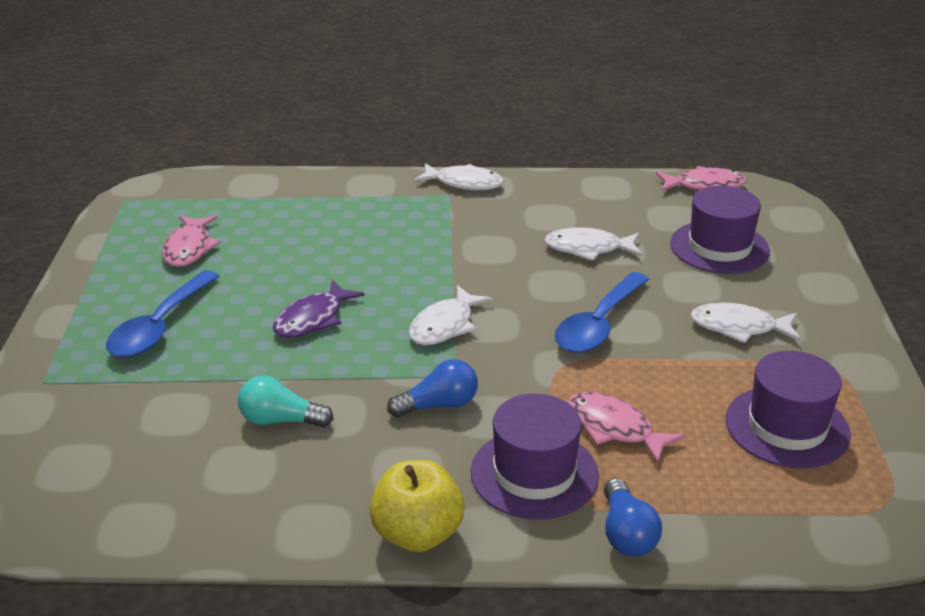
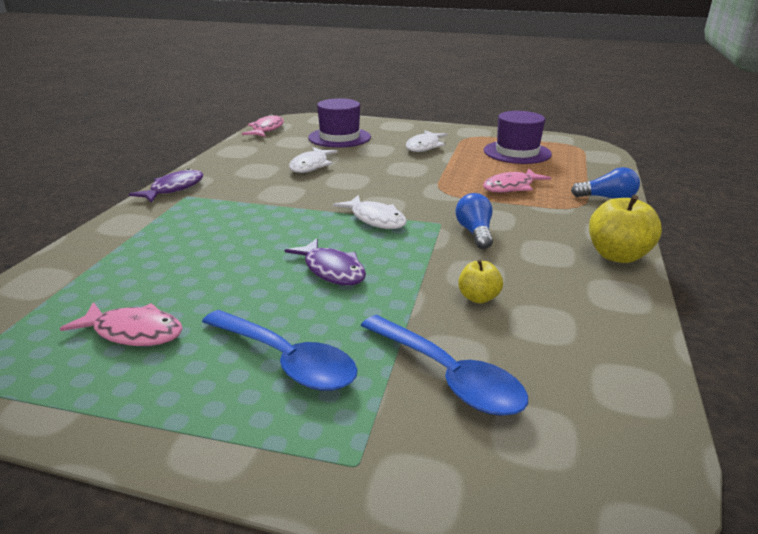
camera: 75 degrees left, 5 degrees down
turquoise light bulb [238,375,334,427] -> yellow apple [458,260,503,304]
white fish [414,163,504,191] -> purple fish [129,168,203,203]
purple hat [470,394,599,520] -> none
blue spoon [554,272,649,353] -> blue spoon moved to [361,315,528,416]

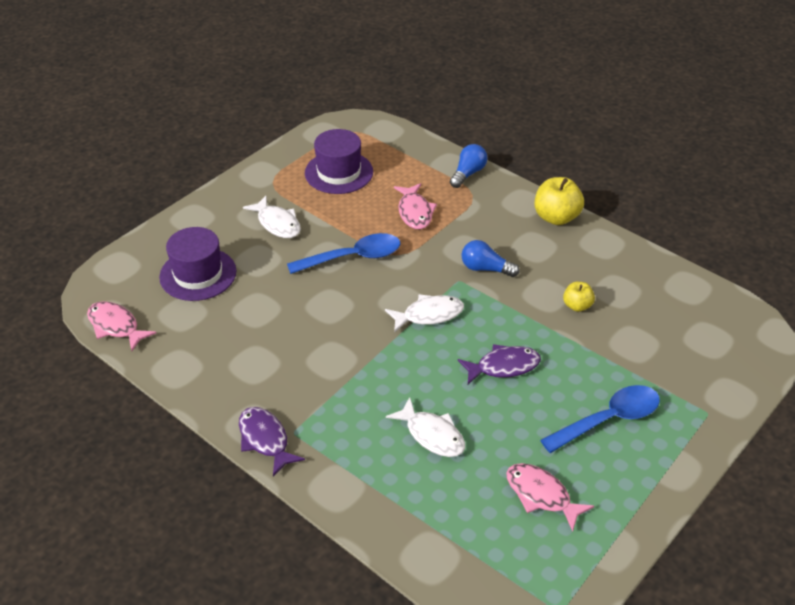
camera: 65 degrees left, 15 degrees up
pink fish [60,302,183,346] -> pink fish turned 90 degrees counterclockwise [506,463,594,531]
white fish [289,147,338,173] -> white fish moved to [386,397,465,457]
blue spoon [361,315,528,416] -> blue spoon moved to [287,233,400,274]

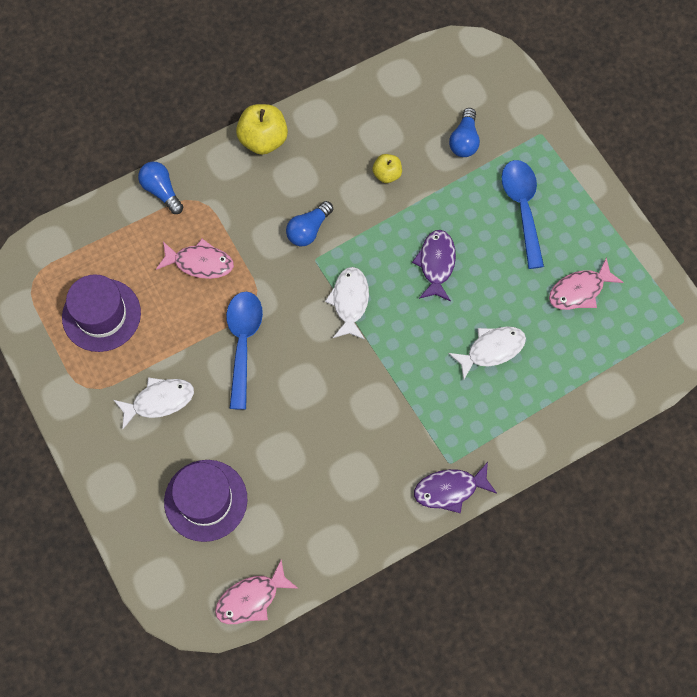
camera: 70 degrees left, 25 degrees up
none -> blue light bulb [449,108,480,157]

